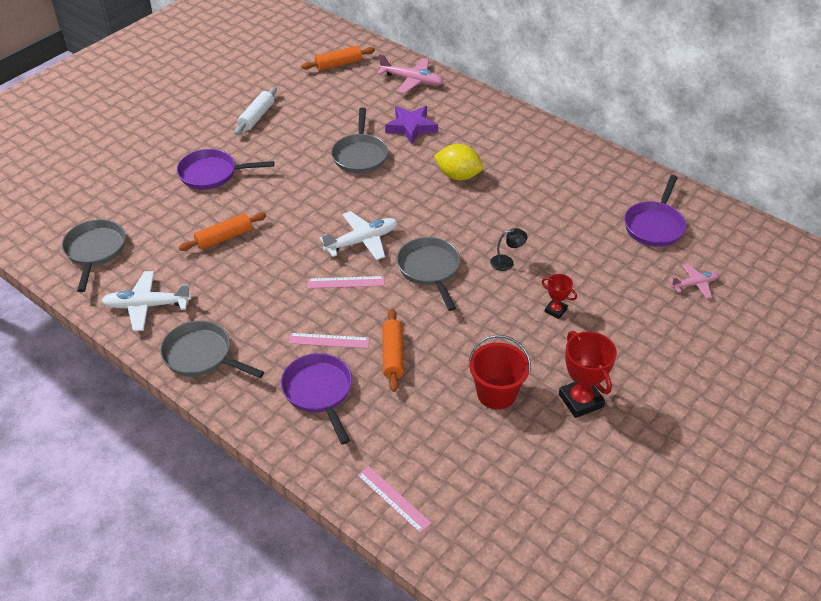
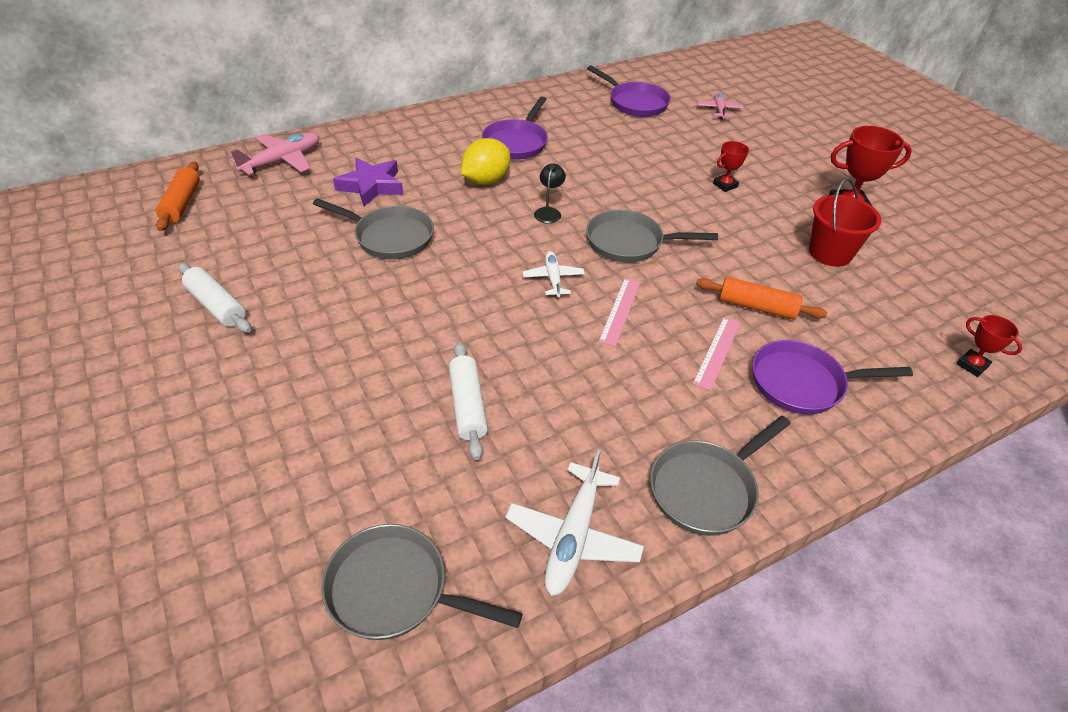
camera: 70 degrees left, 0 degrees up
purple pan [177,149,274,190] -> purple pan moved to [482,97,548,160]
orange rolling pin [178,212,266,251] -> white rolling pin [449,342,488,460]
white plane [319,211,398,260] -> white plane [522,251,585,297], size x0.62
pink ruler [357,466,431,533] -> red trophy [956,315,1022,377]
black lamp [490,228,528,271] -> black lamp moved to [534,163,566,224]

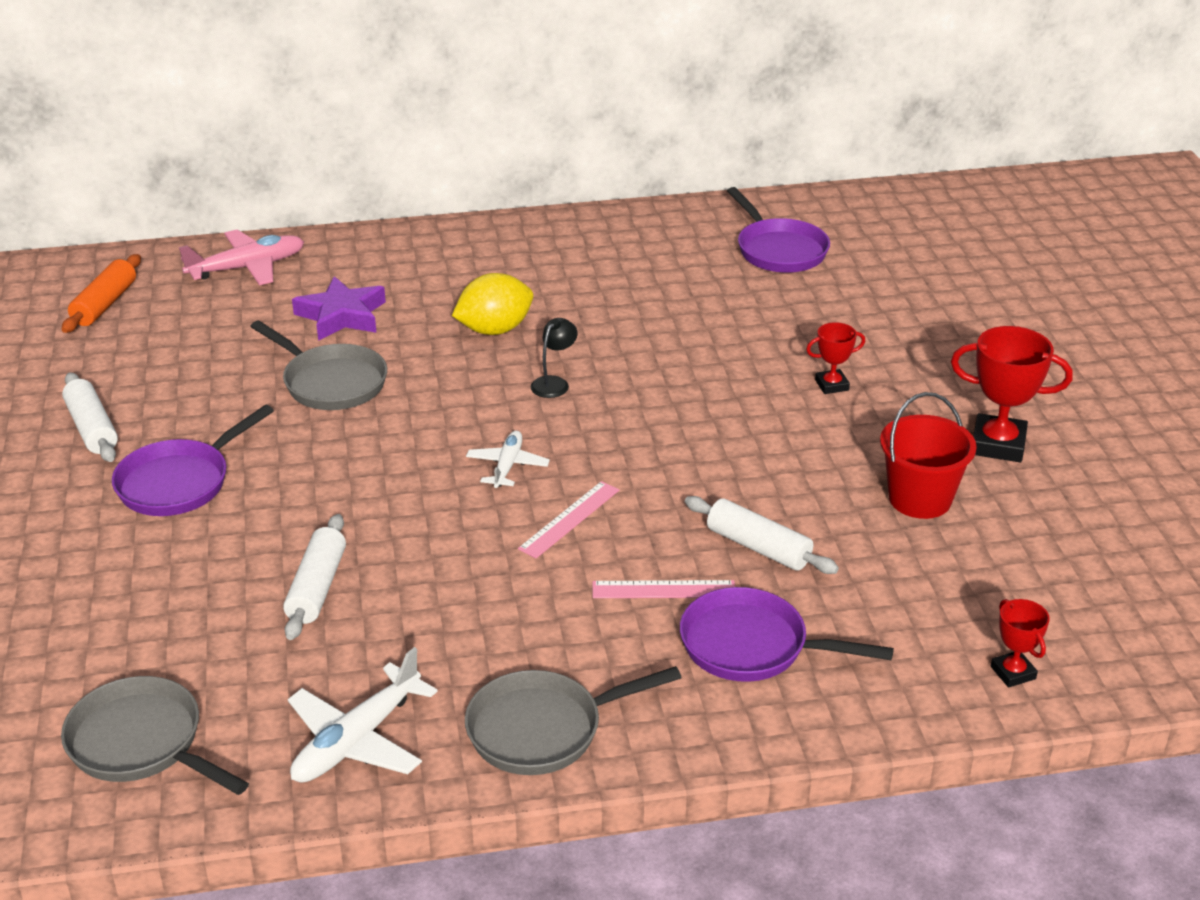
camera: 20 degrees right, 10 degrees down
purple pan [482,97,548,160] -> purple pan moved to [112,405,274,516]
grey pan [586,210,718,263] -> none
pink ruler [693,317,740,391] -> pink ruler turned 45 degrees clockwise [593,580,735,598]
orange rolling pin [696,277,827,320] -> white rolling pin [685,496,839,574]
pink plane [697,92,744,119] -> none

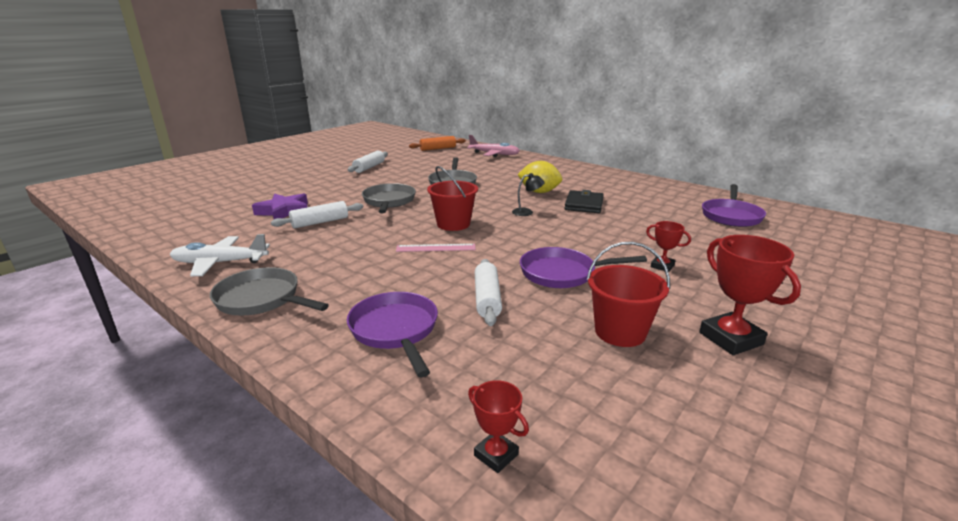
camera: 50 degrees right, 10 degrees down
grey pan [61,676,249,795] -> grey pan moved to [362,183,416,213]
purple pan [112,405,274,516] -> purple pan moved to [520,247,647,288]
purple star [292,276,386,341] -> purple star moved to [252,193,308,219]
white plane [466,431,550,488] -> red bucket [427,166,478,231]
pink ruler [593,580,735,598] -> none
red trophy [991,599,1050,688] -> red trophy turned 75 degrees counterclockwise [468,380,529,473]
none -> black wallet [564,190,604,213]

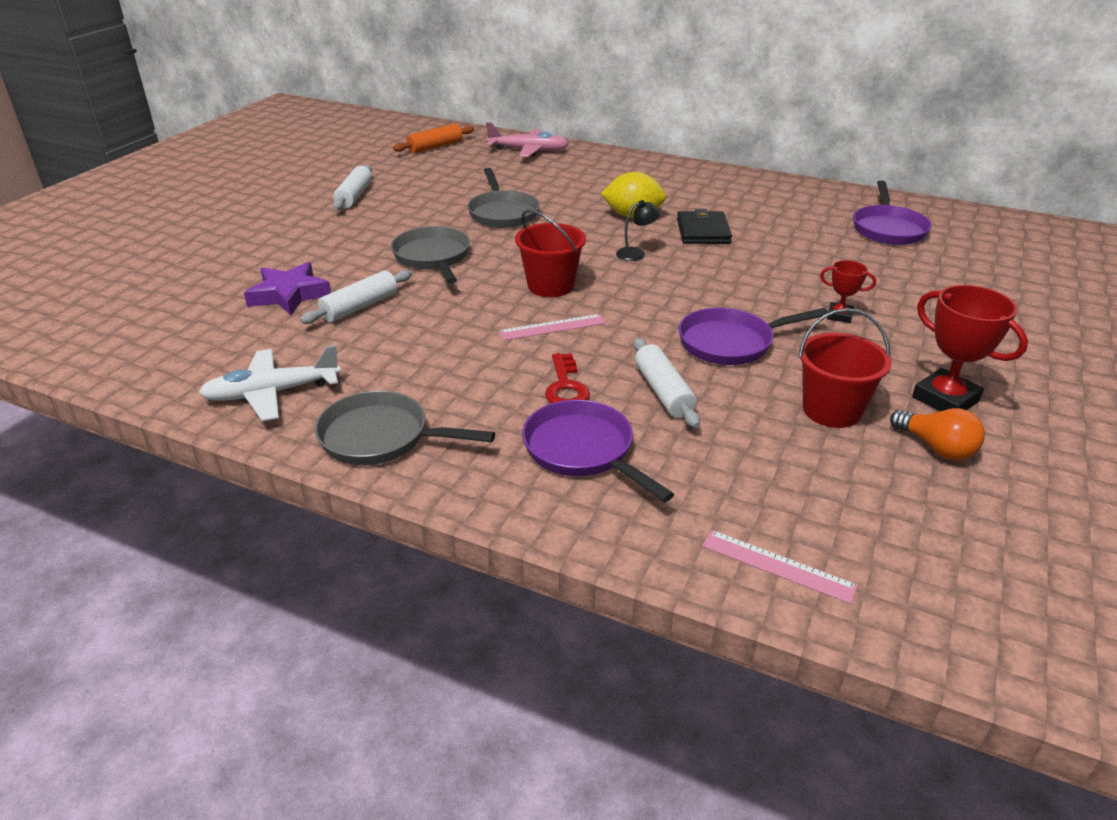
camera: 15 degrees left, 10 degrees up
red trophy [468,380,529,473] -> pink ruler [702,530,858,604]
none -> red key [545,353,590,403]
none -> orange light bulb [890,408,985,460]

